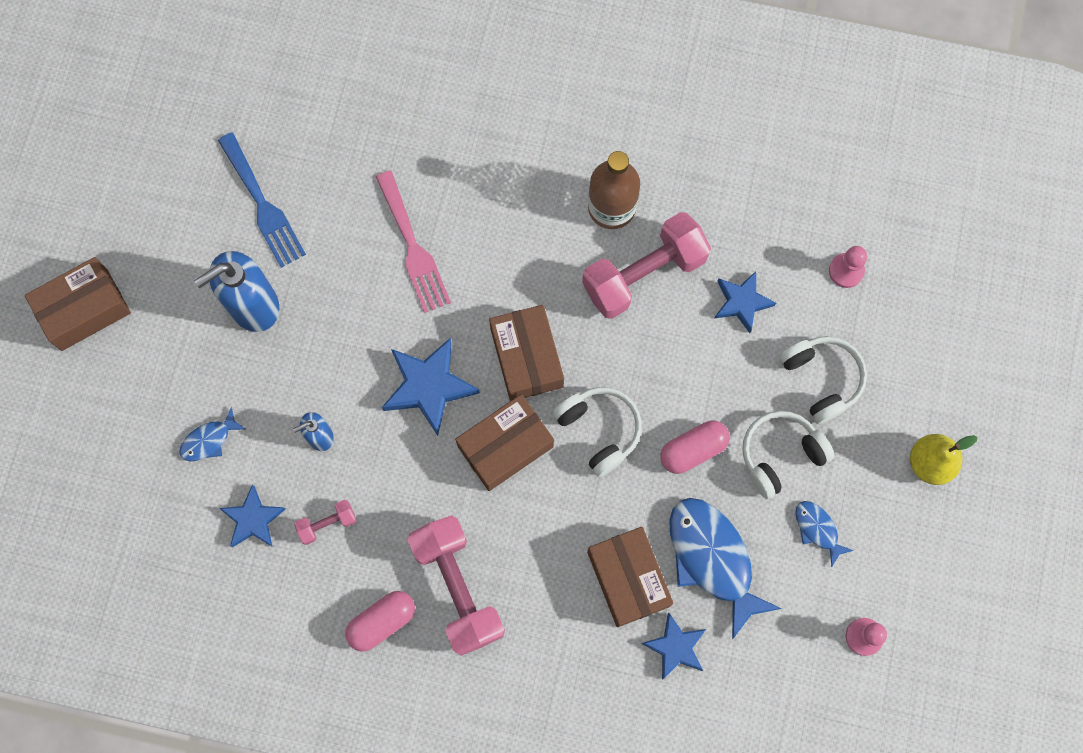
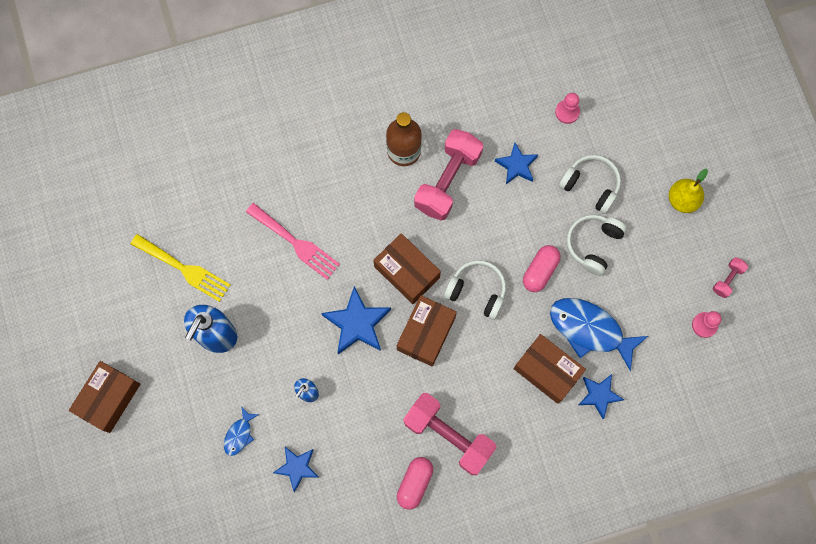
camera: 30 degrees left, 0 degrees up
blue fork [218,133,306,268] -> yellow fork [131,234,230,302]
pink dumbbell [294,500,357,545] -> pink dumbbell moved to [713,257,748,298]
blue fish [795,501,854,567] -> none

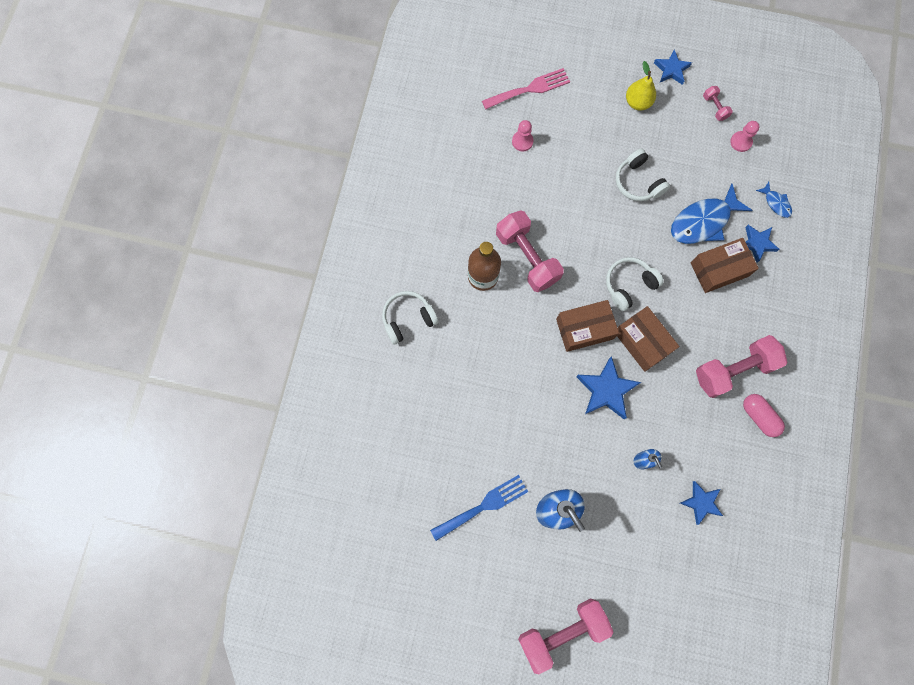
camera: 60 degrees left, 0 degrees up
brown box [69,361,140,433] -> pink dumbbell [518,599,613,674]
yellow fork [131,234,230,302] -> blue fork [430,475,528,541]
blue fish [224,406,259,456] -> blue fish moved to [756,182,792,218]
pink fork [246,203,340,280] -> pink fork moved to [482,68,570,109]
blue star [495,143,538,184] -> blue star moved to [654,49,692,85]
pink capsule [523,245,560,292] -> none
white headphones [559,155,621,214] -> white headphones moved to [382,291,439,345]

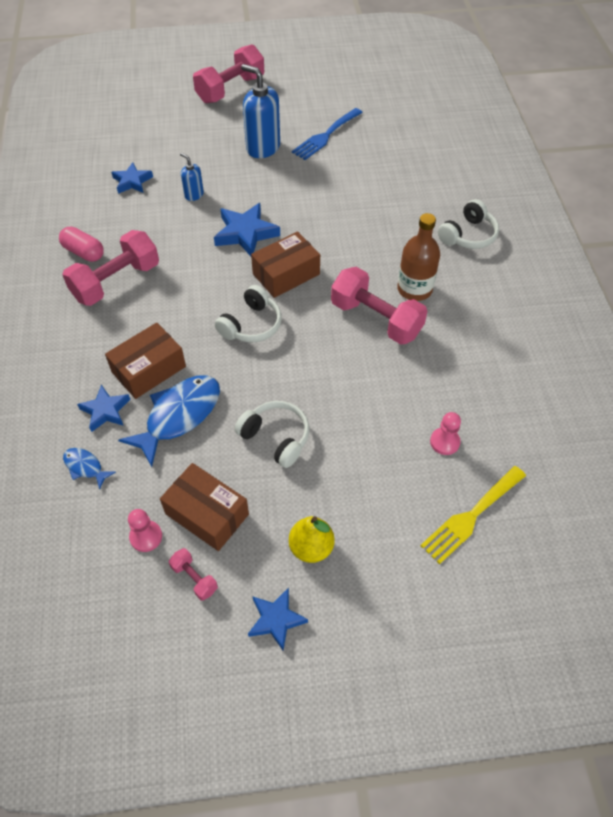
camera: 160 degrees right, 20 degrees down
pink fork [482,68,570,109] -> yellow fork [420,466,526,564]
brown box [617,306,680,372] -> brown box moved to [160,463,249,551]

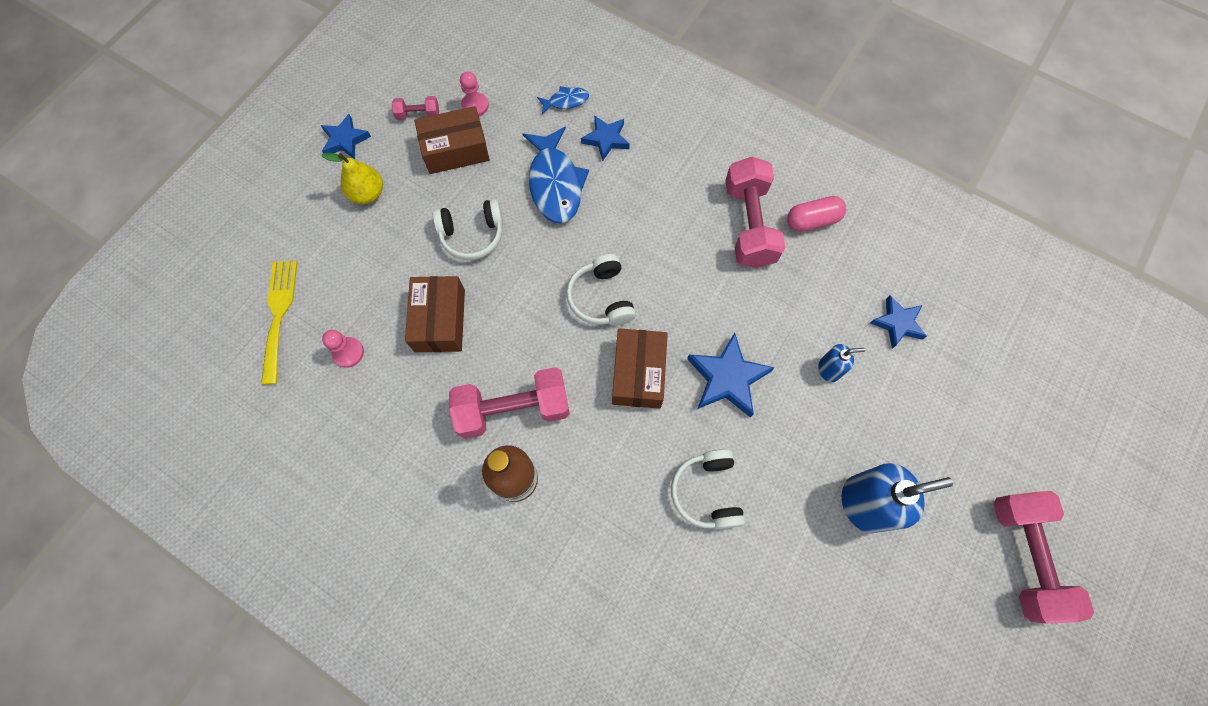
camera: 130 degrees right, 15 degrees up
brown box [105,322,186,399] -> brown box moved to [405,276,465,352]
blue fork [292,108,363,160] -> none
white headphones [438,199,499,249] -> white headphones moved to [671,449,745,529]

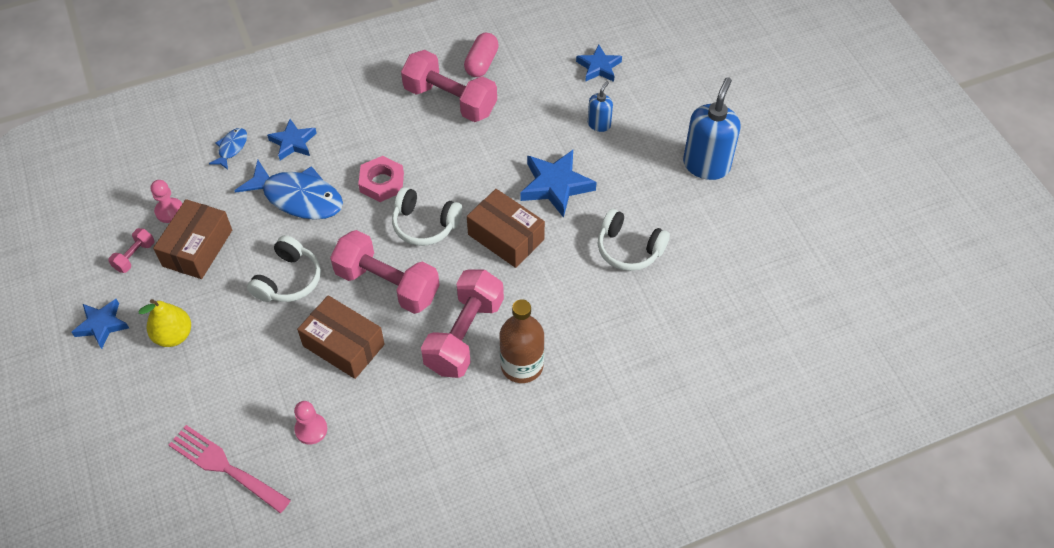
camera: 55 degrees left, 15 degrees down
yellow fork [261,261,298,384] -> pink fork [169,425,291,513]
pink dumbbell [993,491,1094,624] -> pink dumbbell moved to [330,230,440,314]
none -> pink nut [358,156,404,202]

